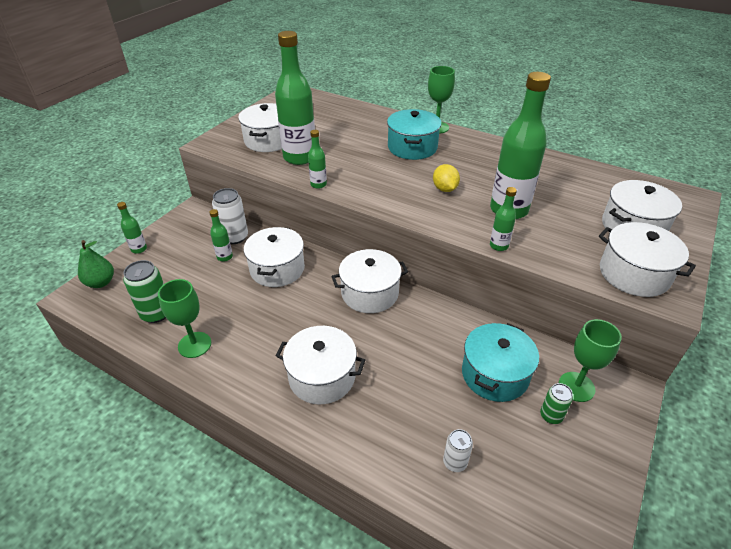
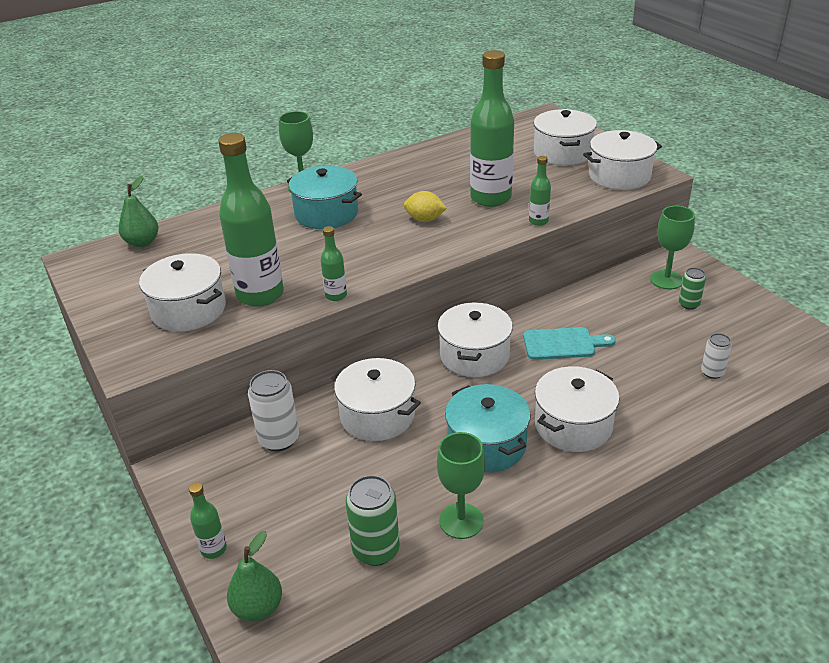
camera: 60 degrees left, 5 degrees down
green bottle [209,209,233,262] -> none
turquoise pot [462,323,539,402] -> turquoise pot moved to [445,384,531,473]
none -> green pear [119,176,159,247]
none -> turquoise cutting board [523,327,616,360]

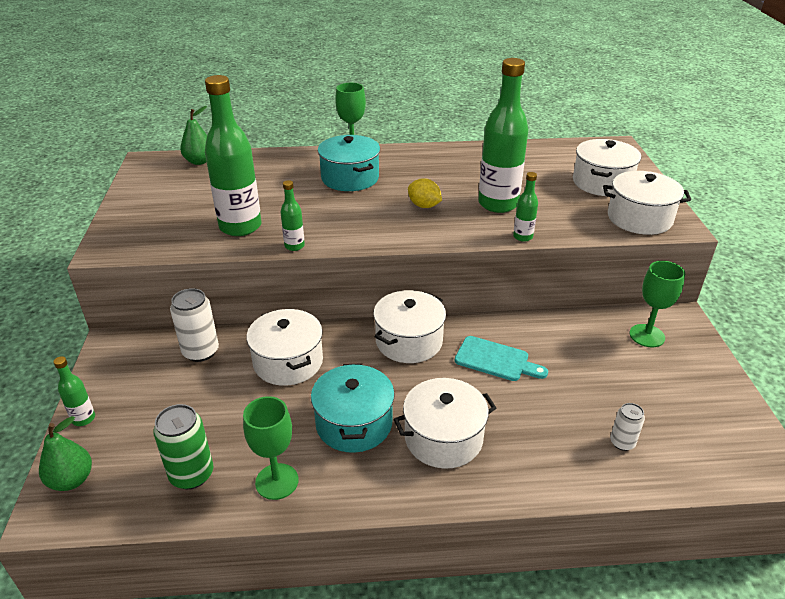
camera: 25 degrees right, 0 degrees up
white pot [139,253,226,332] -> none
green can [679,268,706,310] -> none

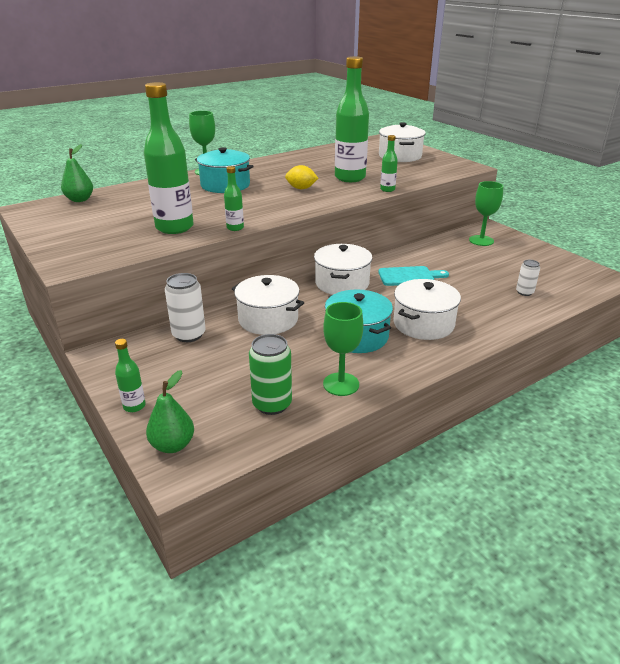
camera: 30 degrees left, 5 degrees down
white pot [603,171,691,235] -> none

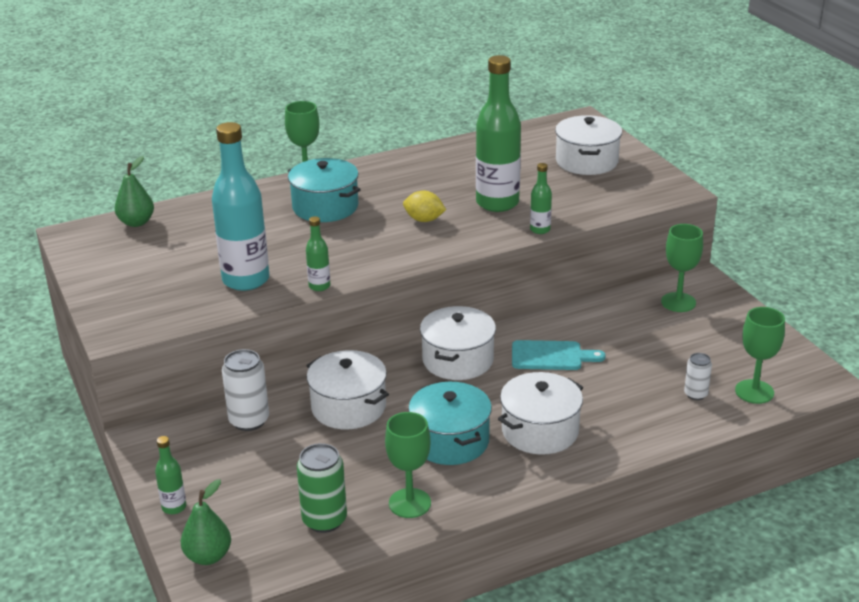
camera: 10 degrees right, 0 degrees up
green bottle [144,82,194,234] -> turquoise bottle [212,122,269,291]
none -> green goblet [735,307,785,404]

